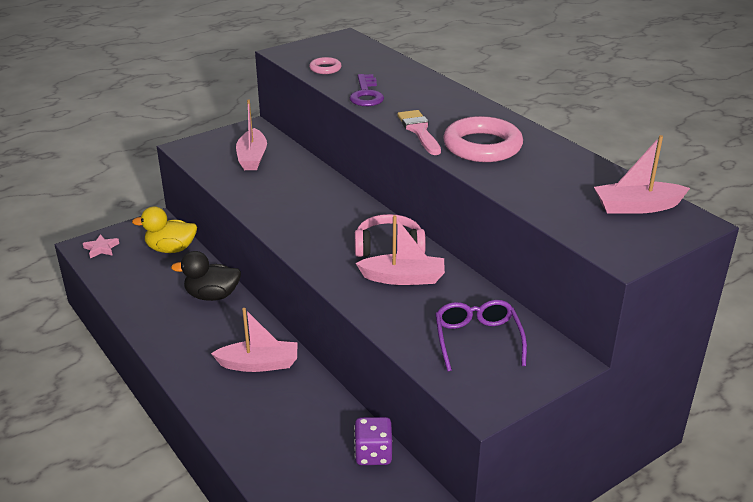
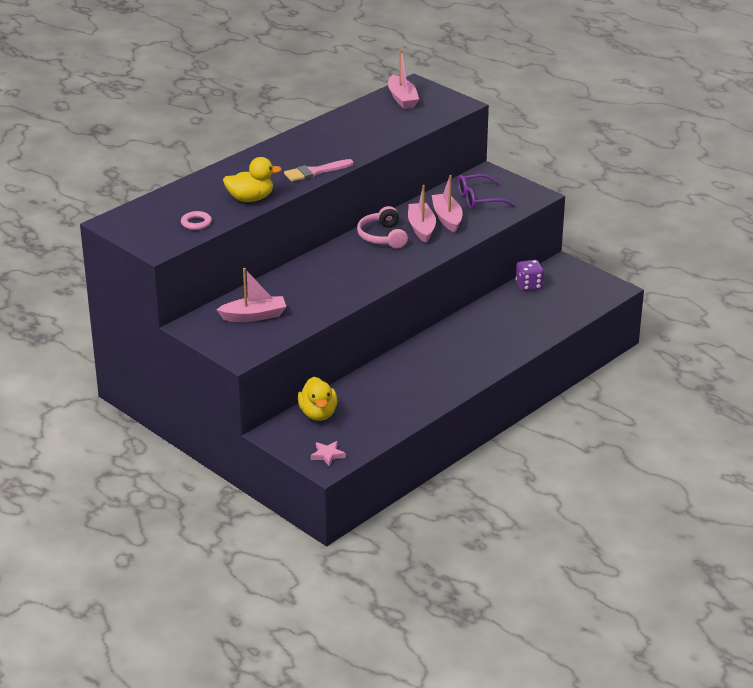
camera: 100 degrees left, 0 degrees up
black duck [171,251,241,301] -> none
pink boat [211,308,298,372] -> pink boat moved to [432,175,463,233]
purple key [349,74,384,106] -> yellow duck [223,157,282,202]
pink ring [443,116,523,162] -> none

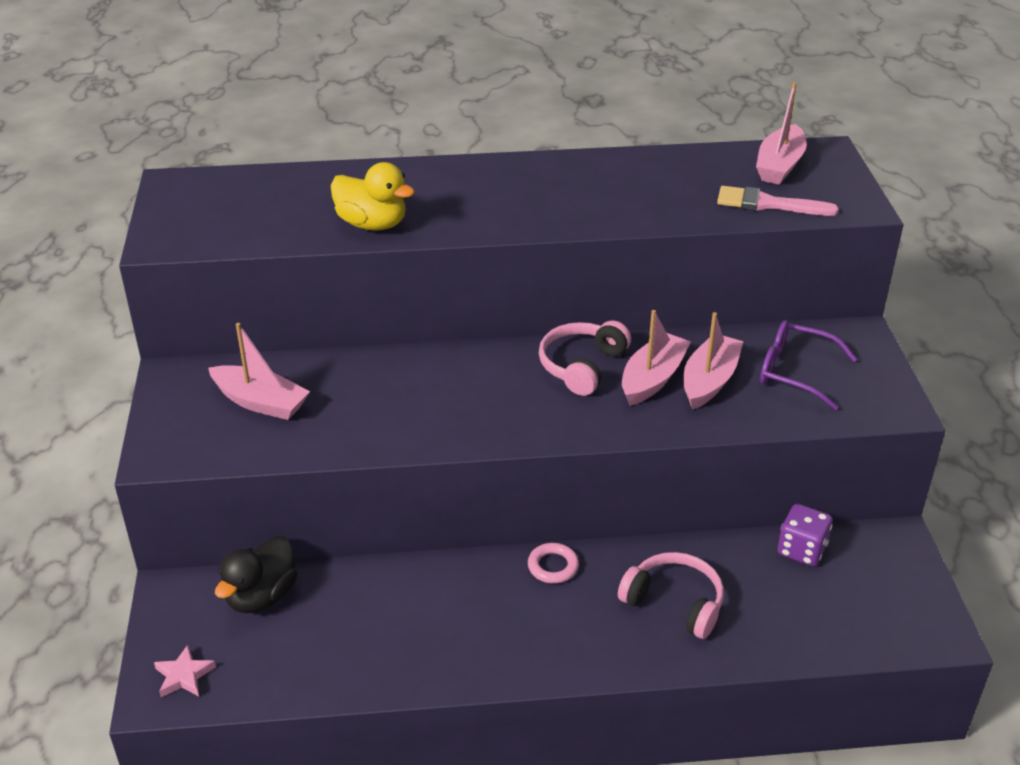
camera: 40 degrees right, 5 degrees up
pink ring [181,211,212,230] -> pink ring moved to [528,543,579,584]
pink brush [284,159,354,182] -> pink brush moved to [717,186,839,216]
yellow duck [298,377,337,421] -> black duck [215,536,298,613]
none -> pink headphones [618,552,724,639]

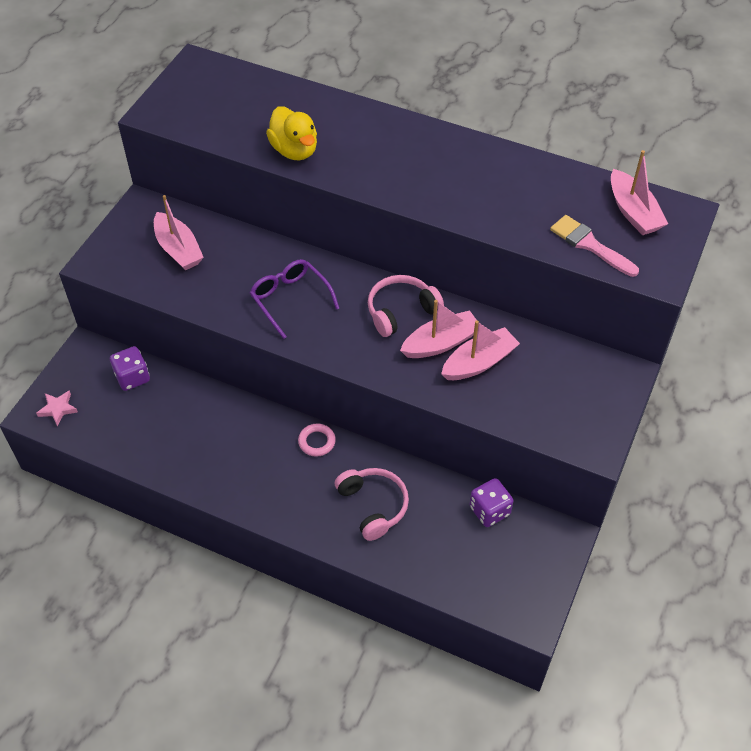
camera: 30 degrees right, 15 degrees up
black duck [215,536,298,613] -> purple dice [110,346,150,391]
pink boat [756,82,807,185] -> pink boat turned 75 degrees counterclockwise [611,150,668,235]
purple glasses [760,320,857,410] -> purple glasses moved to [250,259,339,339]

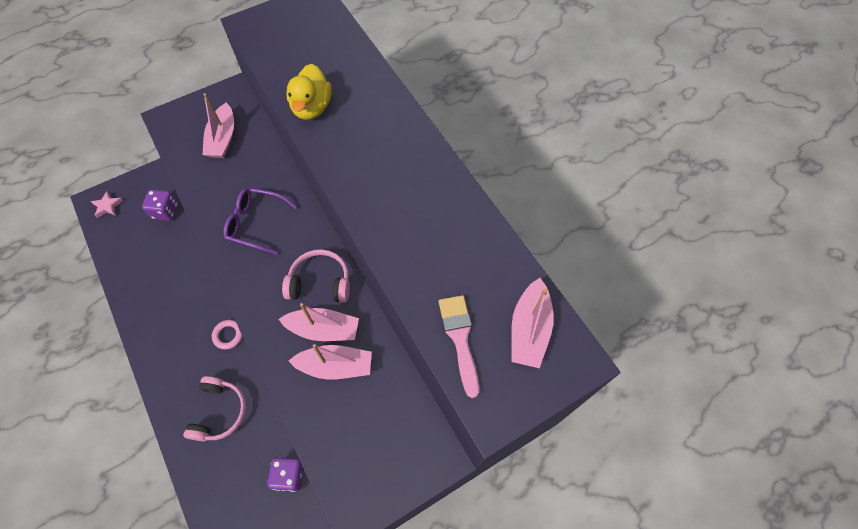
camera: 35 degrees right, 10 degrees up
purple glasses [250,259,339,339] -> purple glasses turned 75 degrees counterclockwise [223,188,297,255]

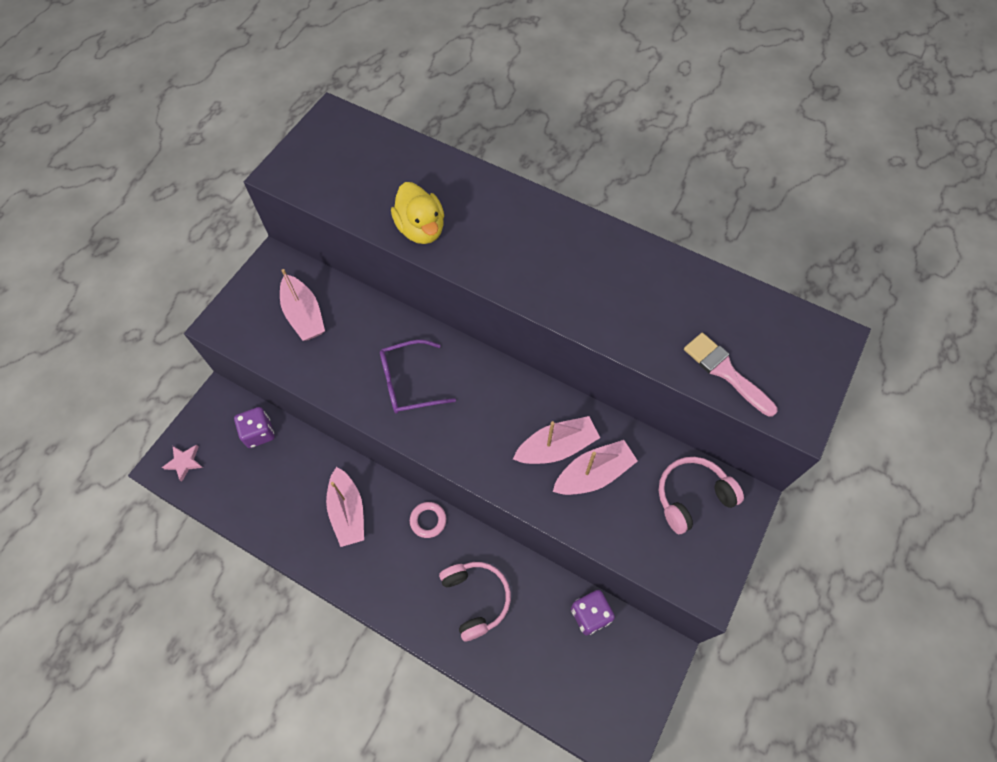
camera: 30 degrees left, 0 degrees up
pink headphones [282,249,350,303] -> pink headphones moved to [659,457,744,534]
pink boat [511,278,554,368] -> pink boat moved to [326,467,364,547]

